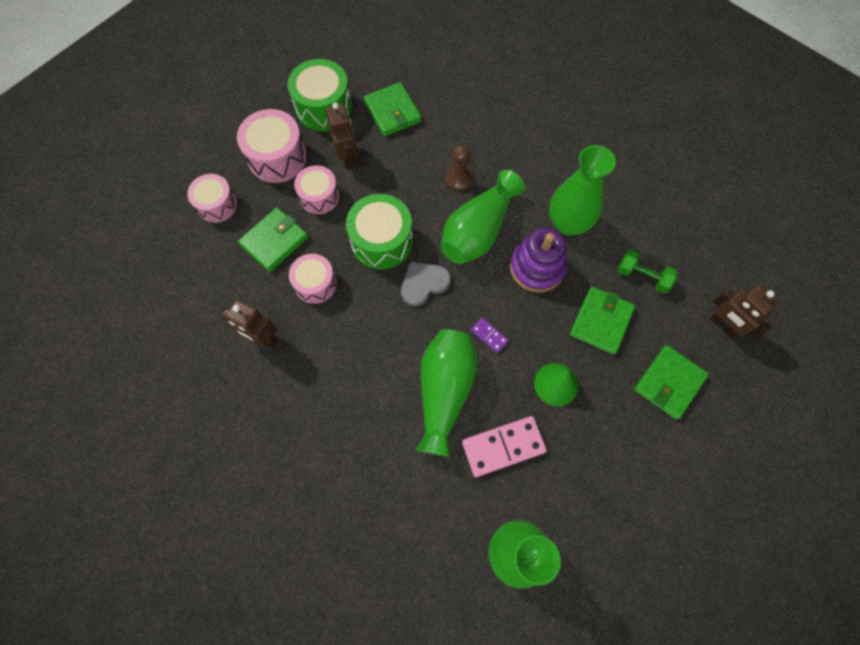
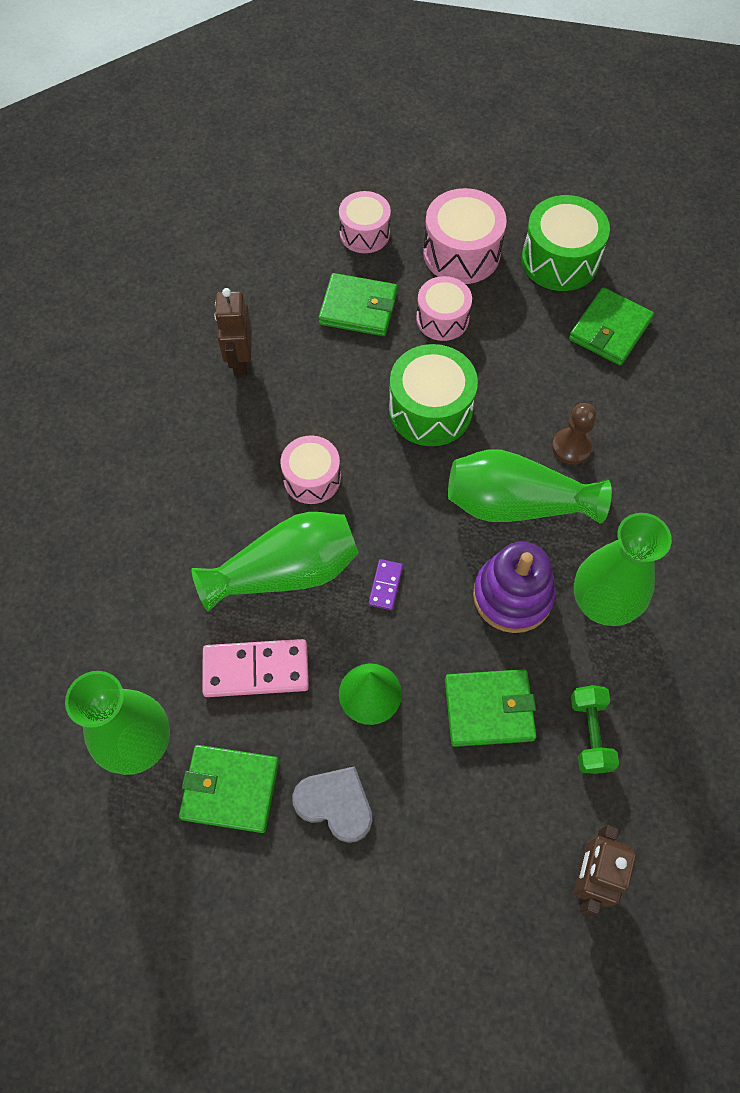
camera: 60 degrees right, 5 degrees down
pink drum [289,254,337,304] -> pink drum moved to [281,435,341,504]
brown robot [326,102,358,169] -> none
grey heart [401,262,451,306] -> grey heart moved to [292,766,372,843]
pink domino [462,416,547,477] -> pink domino turned 45 degrees counterclockwise [202,639,309,697]
green wallet [634,345,709,420] -> green wallet moved to [179,745,279,833]

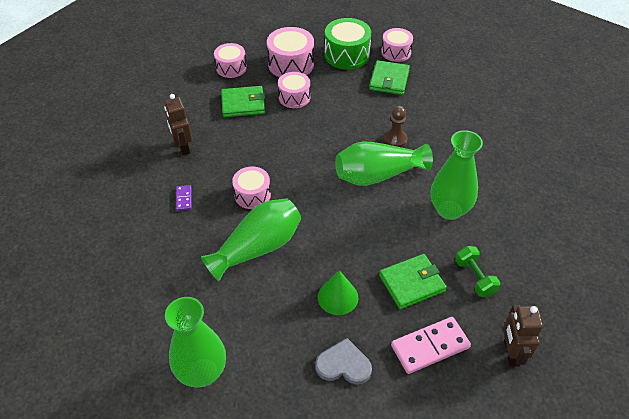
camera: 20 degrees left, 15 degrees down
green wallet [179,745,279,833] -> none
pink domino [202,639,309,697] -> pink domino moved to [391,317,471,374]
purple domino [368,559,403,610] -> purple domino moved to [176,185,192,211]
green drum [389,344,478,446] -> none
purple stacking toy [473,542,556,633] -> none
none -> pink drum [381,28,413,62]

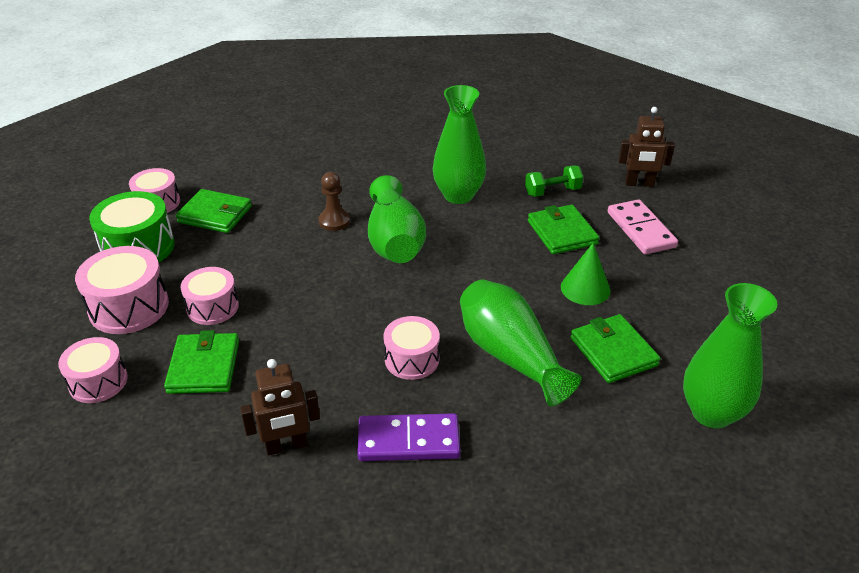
camera: 85 degrees left, 10 degrees down
purple domino [176,185,192,211] -> purple domino [357,413,461,461], size x2.00
grey heart [315,338,372,385] -> none
none -> green wallet [571,314,661,383]

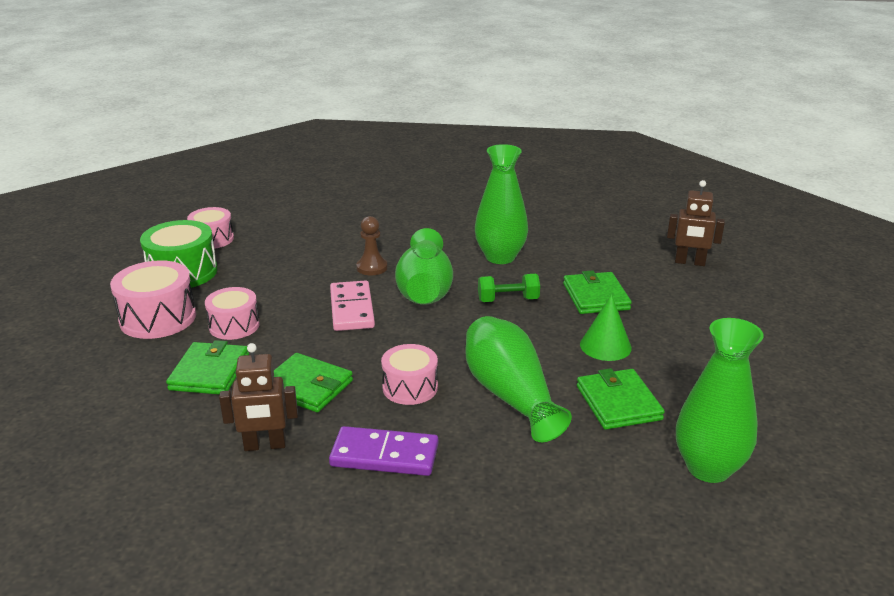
camera: 10 degrees right, 10 degrees down
pink drum [58,337,128,403] -> none
green wallet [176,189,252,233] -> green wallet moved to [274,353,353,412]
green dumbbell [525,165,583,197] -> green dumbbell moved to [478,274,540,302]
pink domino [608,199,678,254] -> pink domino moved to [330,280,375,331]

